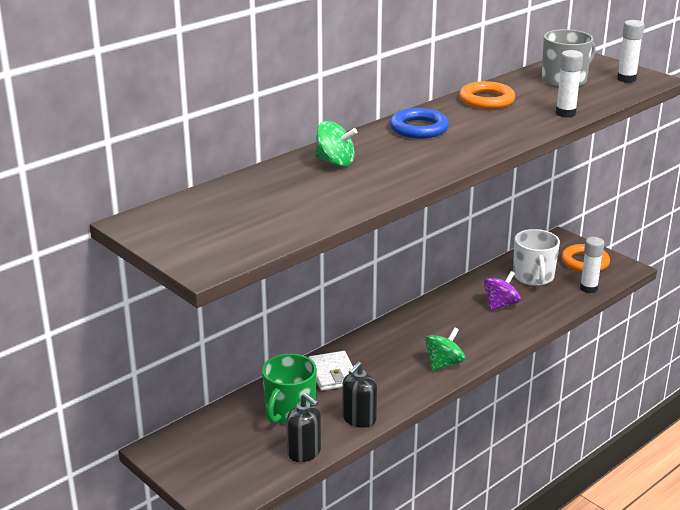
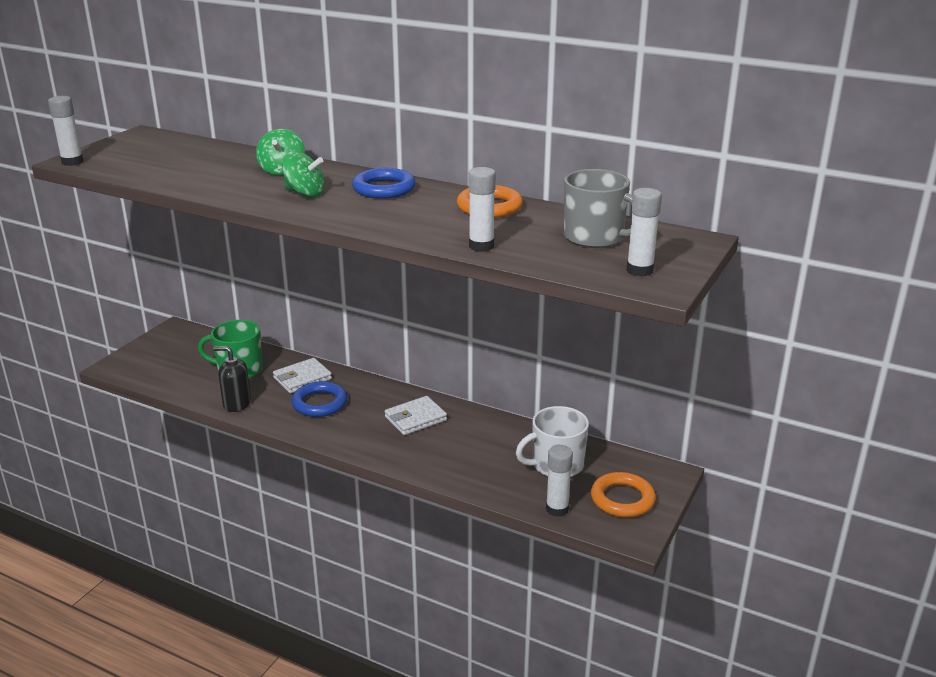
camera: 70 degrees right, 0 degrees up
black soap dispenser [286,393,321,462] -> none
green spinning top [425,327,465,371] -> green spinning top moved to [282,151,325,197]
purple spinning top [484,271,521,311] -> none
none -> white glue stick [48,96,84,166]
none -> blue ring [291,381,348,417]
none -> white wallet [385,396,447,435]

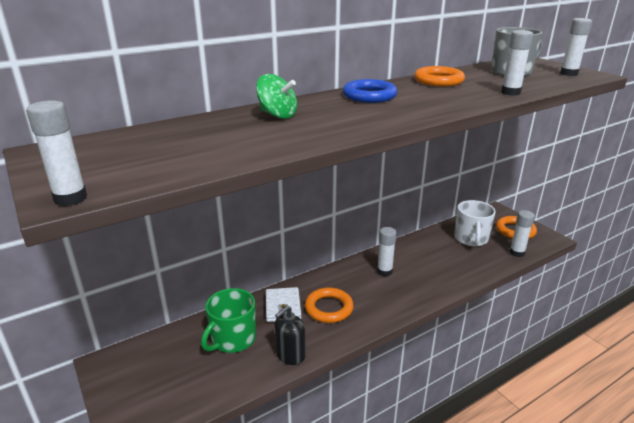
camera: 60 degrees left, 0 degrees up
green spinning top [282,151,325,197] -> none
blue ring [291,381,348,417] -> orange ring [305,287,354,323]
white wallet [385,396,447,435] -> white glue stick [377,227,397,276]

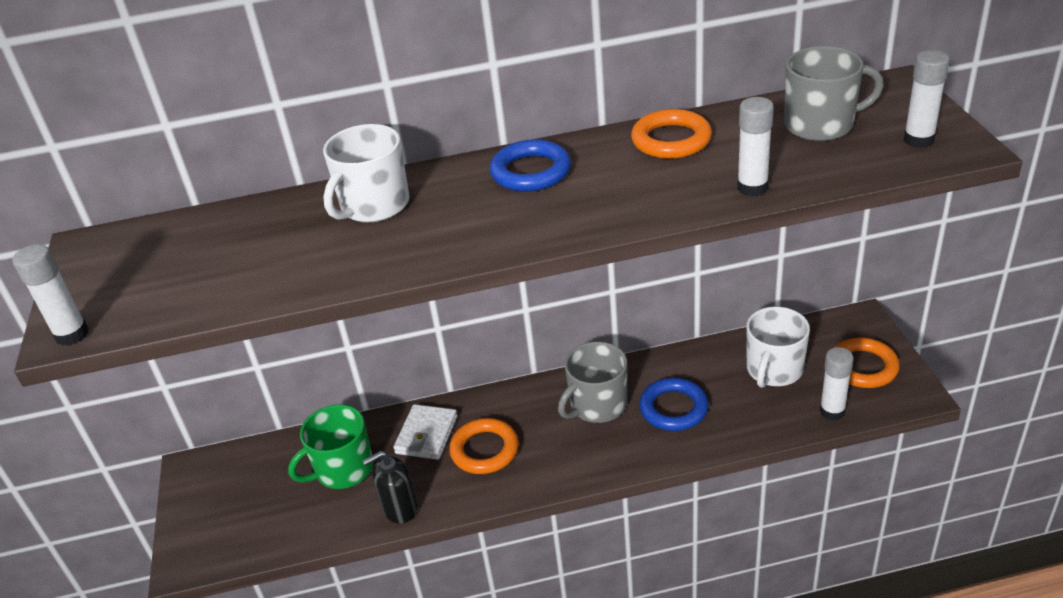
camera: 25 degrees right, 10 degrees up
green spinning top [256,74,297,119] -> white mug [323,124,409,222]
white glue stick [377,227,397,276] -> grey mug [558,342,627,423]
none -> blue ring [639,378,709,431]

